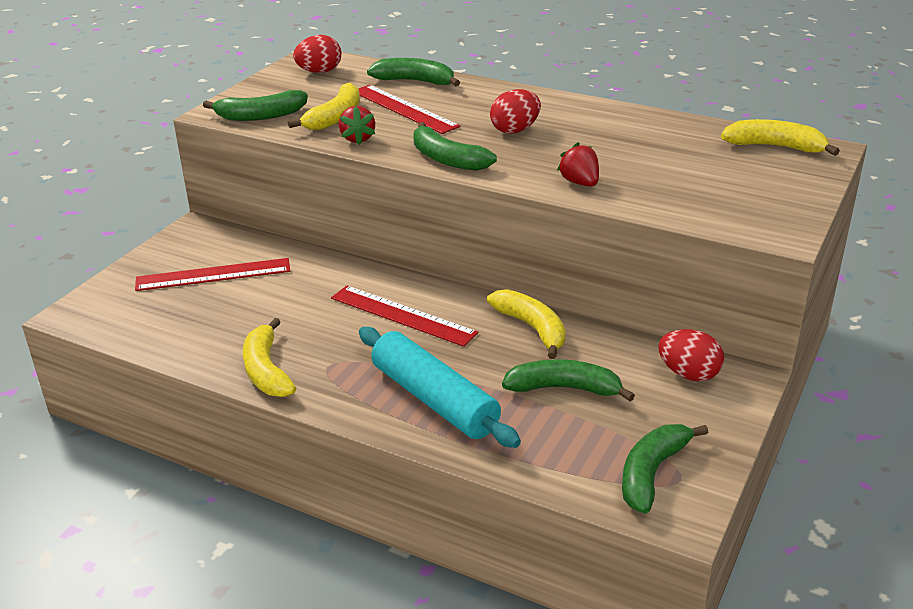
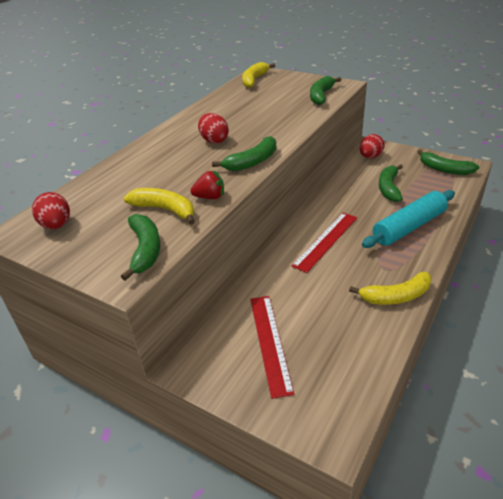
camera: 85 degrees left, 5 degrees up
red ruler [359,85,460,134] -> none
green banana [367,58,460,86] -> green banana moved to [310,76,341,105]
yellow banana [487,289,566,359] -> none
red strawberry [557,142,599,187] -> none

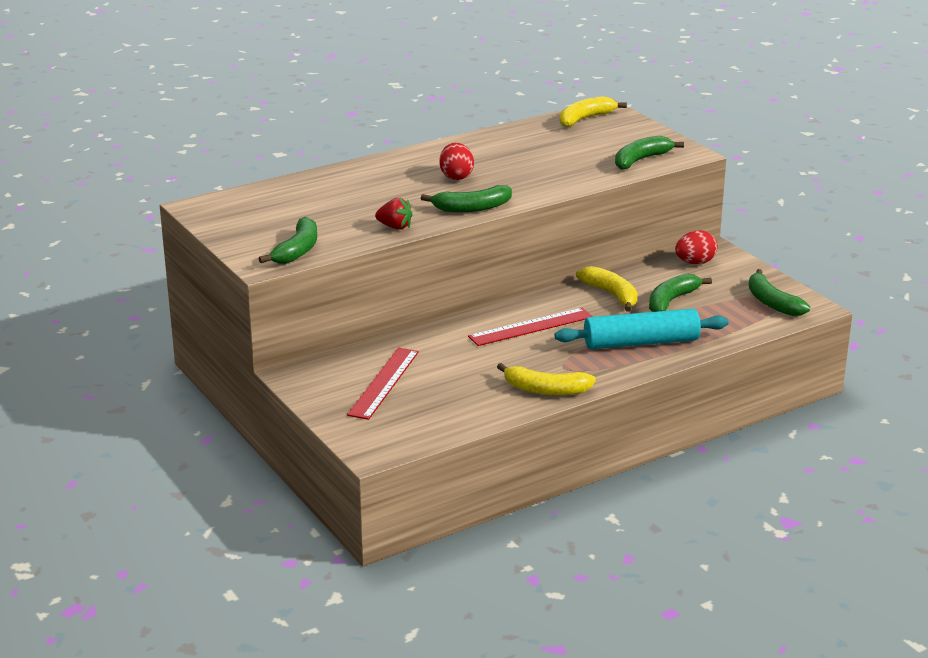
camera: 25 degrees right, 10 degrees down
red egg [32,192,70,230] -> none
yellow banana [124,188,195,225] -> yellow banana moved to [576,266,638,312]

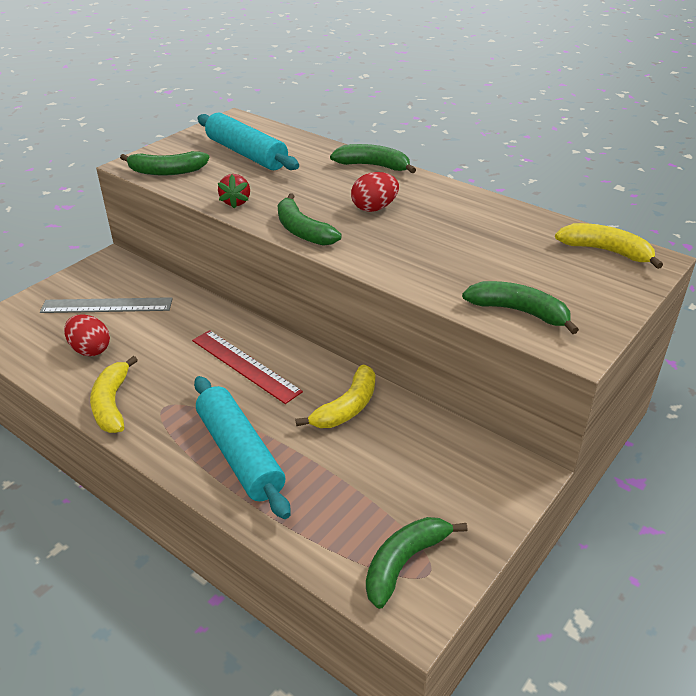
camera: 70 degrees right, 10 degrees up
red ruler [347,347,419,420] -> grey ruler [40,297,173,313]
green banana [649,273,712,312] -> green banana moved to [330,144,416,173]
red egg [675,230,717,264] -> red egg moved to [64,314,110,356]
none -> turquoise rolling pin [198,112,299,170]

